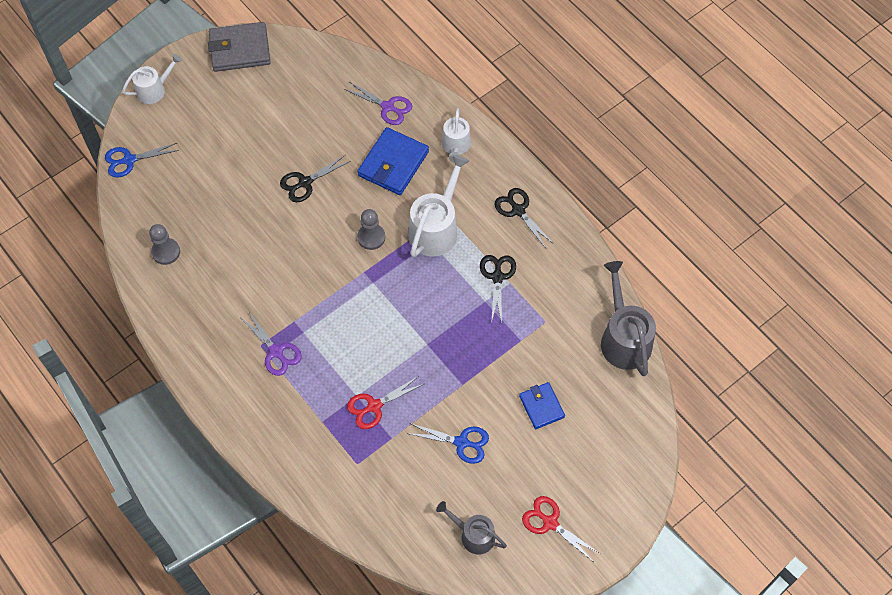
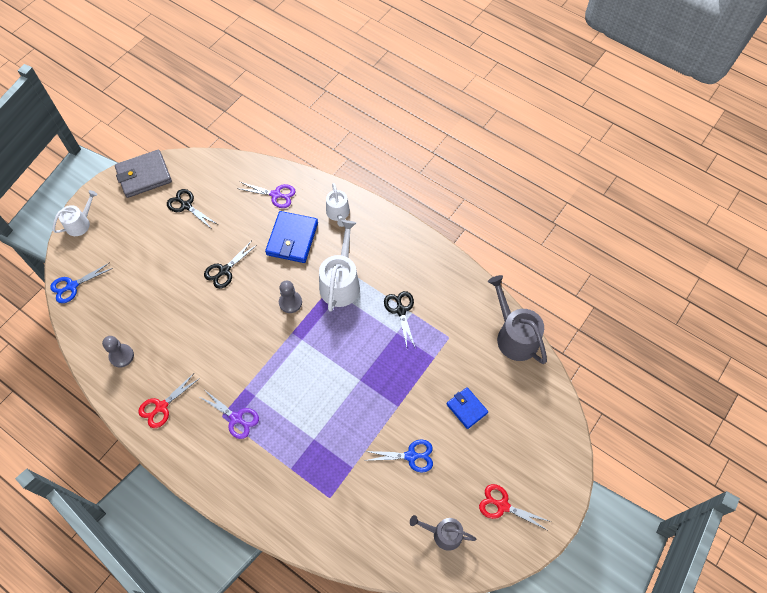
camera: 15 degrees left, 0 degrees up
red scissors [347,376,424,429] -> red scissors moved to [138,373,200,428]
black scissors [494,188,554,248] -> black scissors moved to [167,189,217,229]

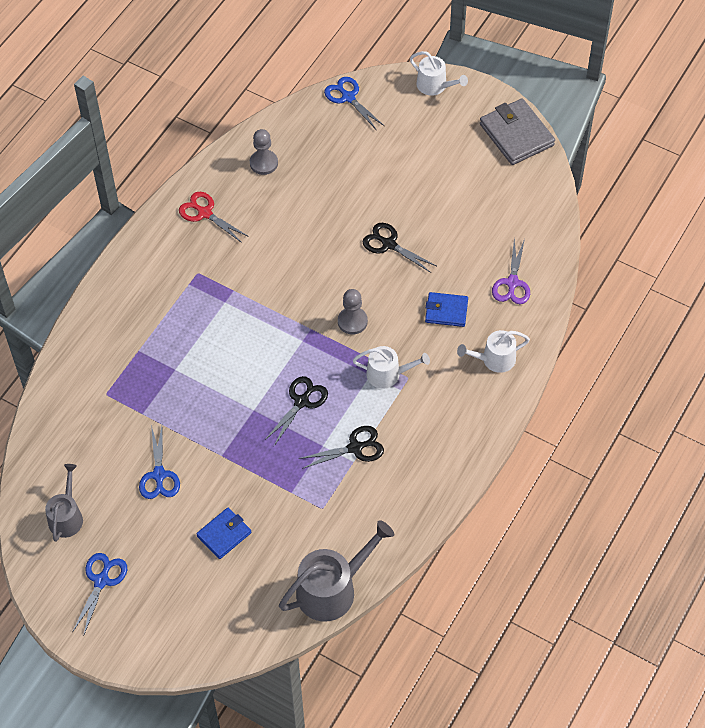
camera: 85 degrees right, 5 degrees down
black scissors [167,189,217,229] -> black scissors moved to [264,376,328,446]
purple scissors [198,390,259,439] -> none
blue wallet [265,211,318,263] -> blue wallet [425,292,468,327], size x0.61
white watering can [319,220,360,312] -> white watering can [353,346,430,388], size x0.61
red scissors [479,484,551,530] -> blue scissors [73,553,127,634]

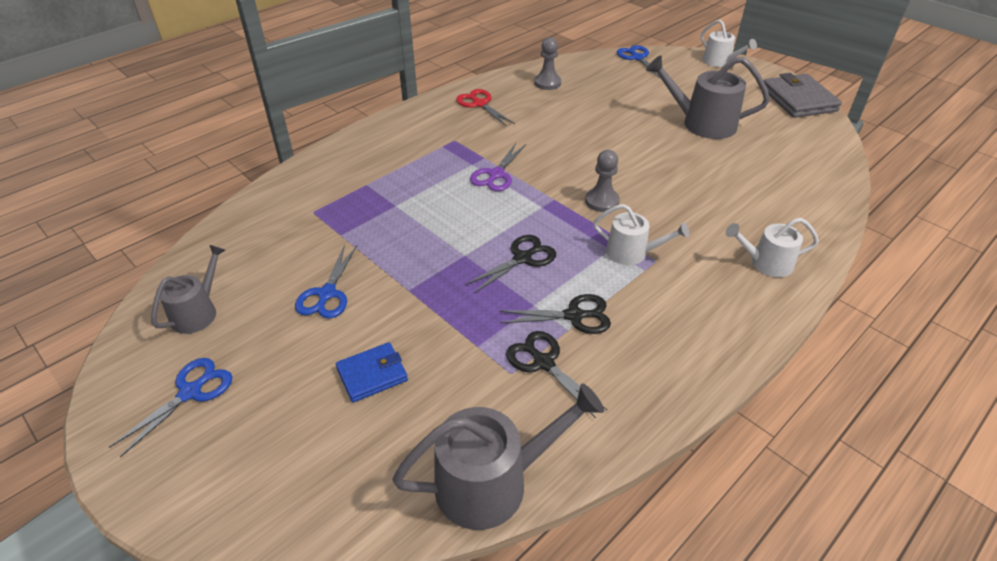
camera: 15 degrees right, 15 degrees down
black scissors [362,223,436,273] -> black scissors moved to [506,331,607,418]
blue wallet [425,292,468,327] -> none
purple scissors [492,238,530,304] -> purple scissors moved to [470,143,526,191]
none -> grey watering can [646,55,770,139]

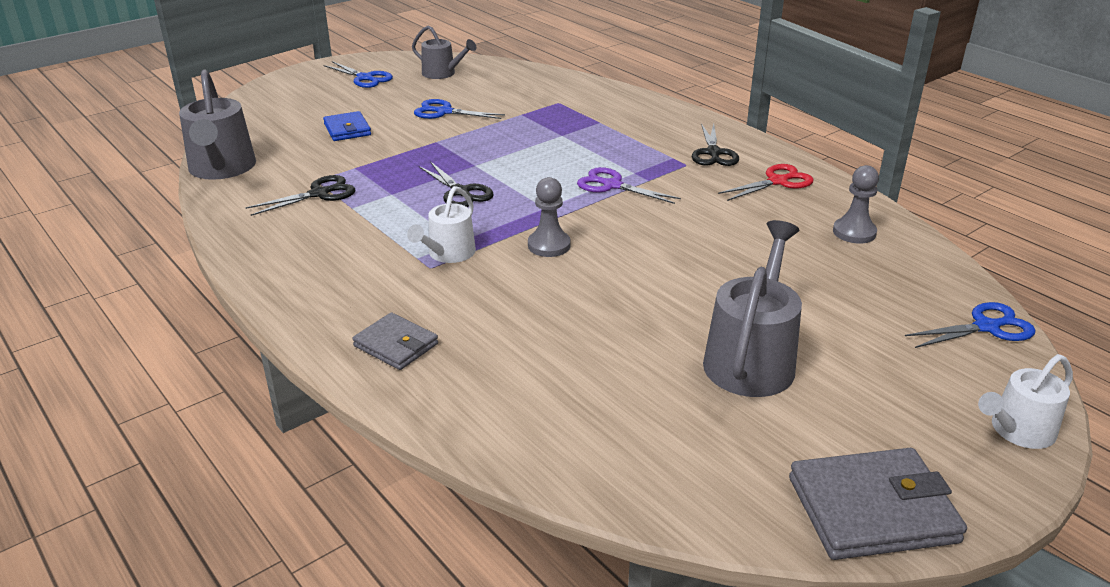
camera: 95 degrees right, 10 degrees down
black scissors [499,294,611,334] -> black scissors moved to [692,124,739,166]
white watering can [725,218,819,277] -> grey wallet [352,313,438,370]

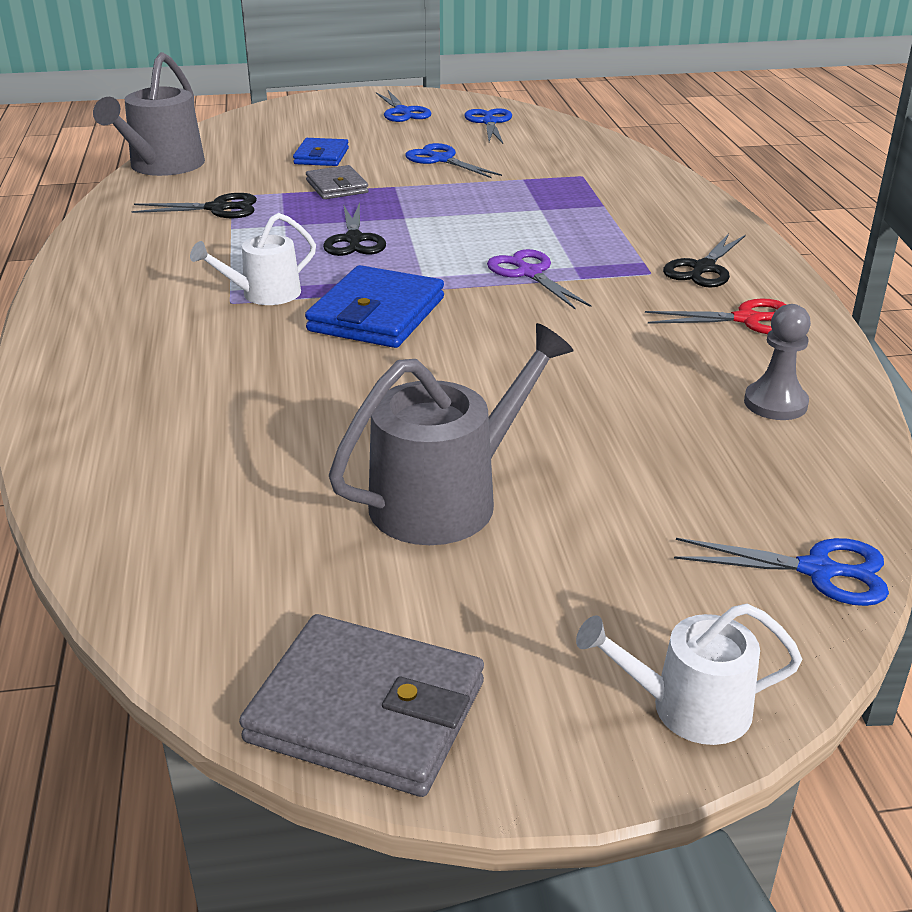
camera: 30 degrees right, 0 degrees up
grey wallet [352,313,438,370] -> grey wallet moved to [306,165,368,199]
grey watering can [412,26,477,79] -> blue scissors [464,108,512,144]
grey pawn [528,177,571,257] -> blue wallet [305,265,444,348]

